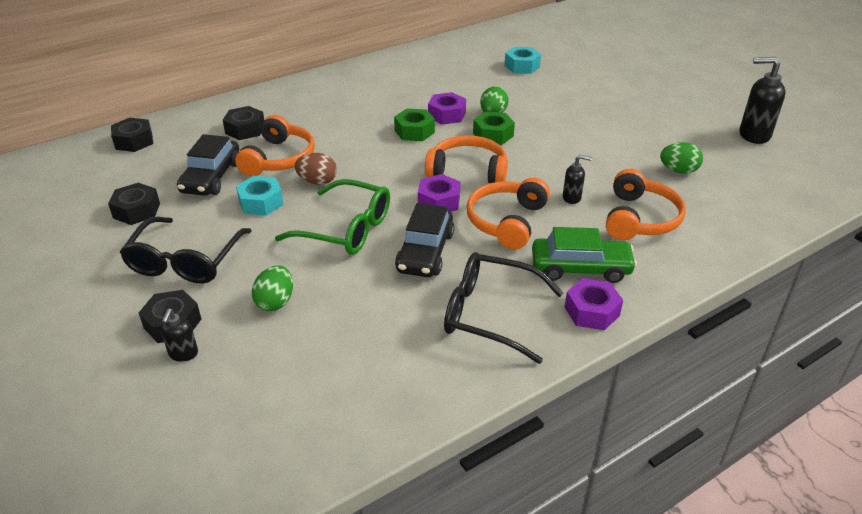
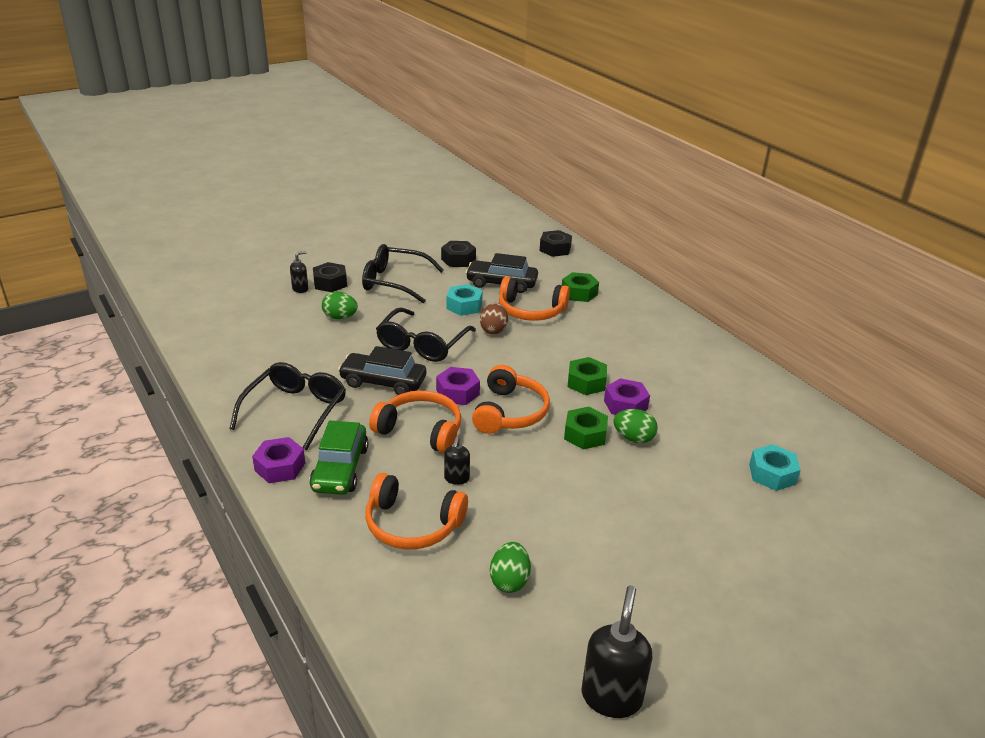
camera: 90 degrees right, 5 degrees down
black soap dispenser [160,309,198,362] -> black soap dispenser turned 135 degrees clockwise [290,251,308,293]
black nut [223,106,264,140] -> green nut [562,272,599,302]
green glasses [275,179,390,255] -> black glasses [376,308,476,362]

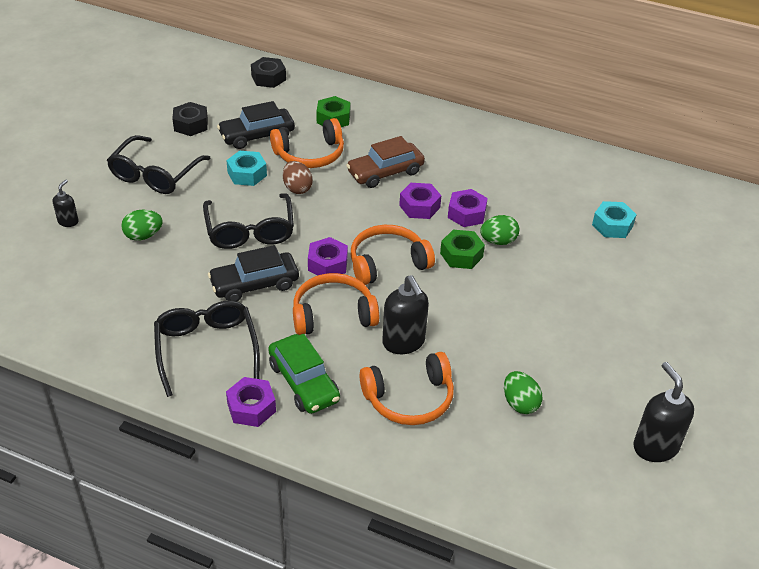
camera: 35 degrees left, 10 degrees up
black nut [313,262,347,292] -> none
black glasses [362,244,444,304] -> black glasses turned 45 degrees counterclockwise [107,135,211,194]
black soap dispenser [444,437,470,485] -> black soap dispenser [382,275,429,354], size x1.85
orange headphones [472,365,550,434] -> orange headphones turned 90 degrees counterclockwise [351,225,435,285]
green nut [567,357,607,395] -> purple nut [399,183,441,219]
none -> brown car [346,136,425,188]

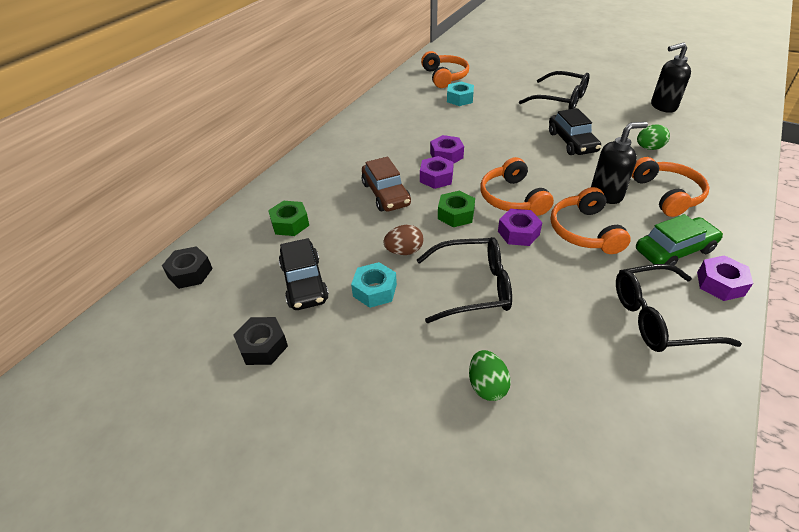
camera: 80 degrees left, 0 degrees up
black soap dispenser [53,180,79,227] -> none
black glasses [107,135,211,194] -> black glasses moved to [519,71,590,109]
black car [208,245,299,301] -> black car moved to [549,108,601,155]
orange headphones [270,118,344,168] -> orange headphones moved to [421,51,469,88]
green nut [440,230,485,269] -> green nut moved to [438,191,475,227]
green egg [480,215,519,245] -> none

